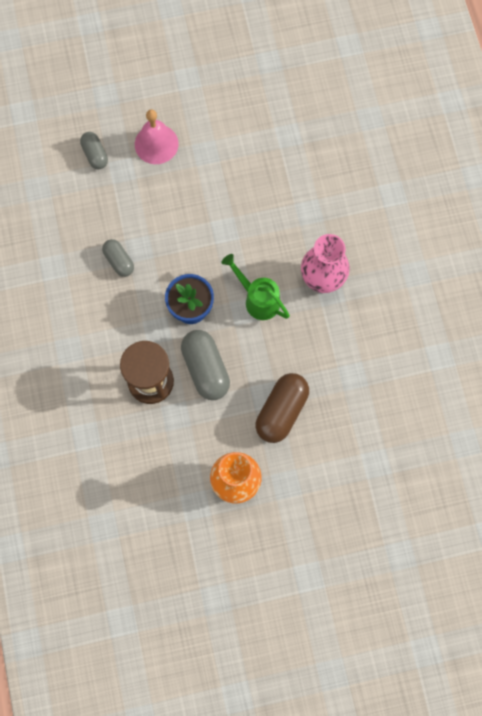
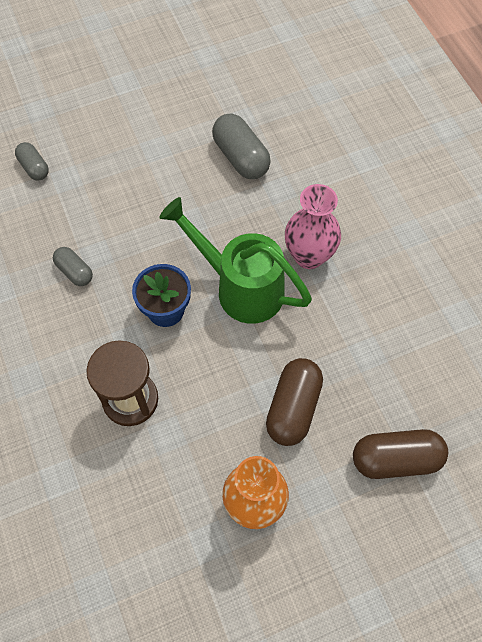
camera: 10 degrees left, 10 degrees down
pink bell [135,109,179,164] -> none
grey capsule [181,330,230,400] -> grey capsule moved to [212,114,271,179]
green watering can [221,254,290,320] -> green watering can [159,197,312,324], size x1.64
none -> brown capsule [353,429,448,479]

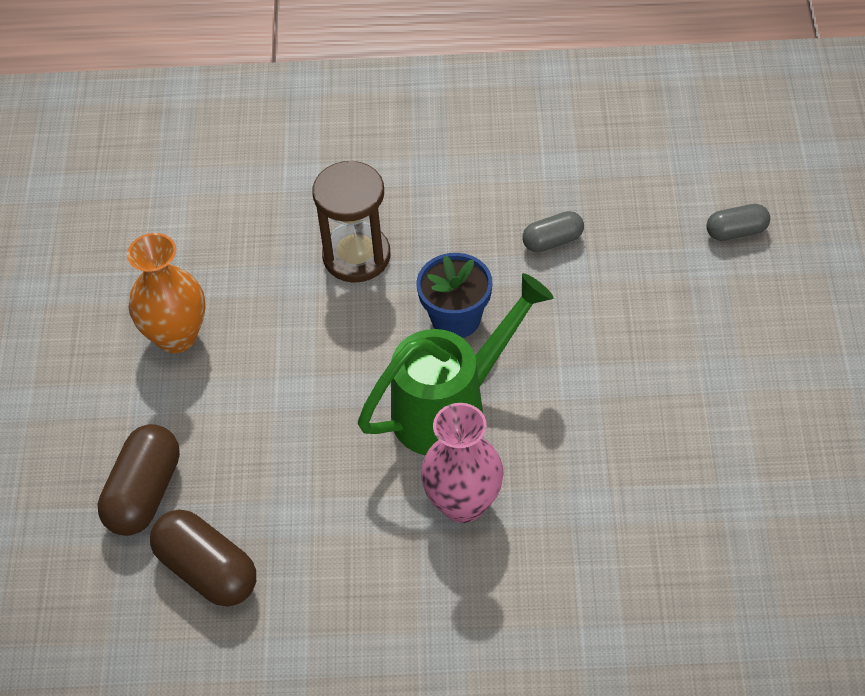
camera: 115 degrees right, 10 degrees down
grey capsule [212,114,271,179] -> none
brown capsule [266,358,323,446] -> brown capsule moved to [150,509,256,607]

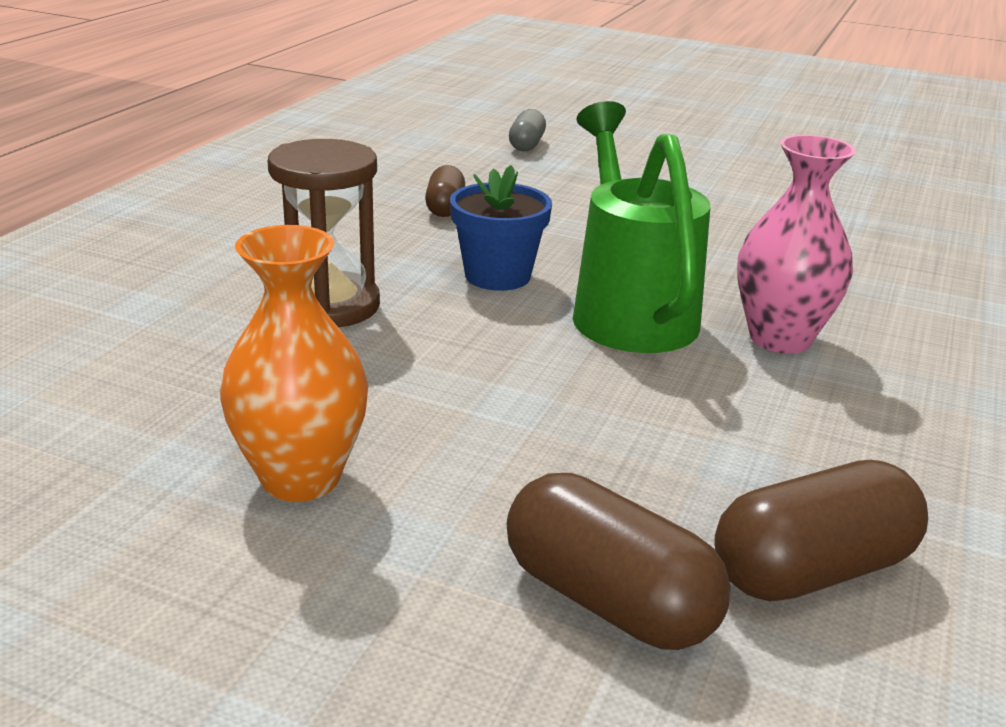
camera: 70 degrees left, 25 degrees down
grey capsule [522,211,584,252] -> brown capsule [425,165,465,217]

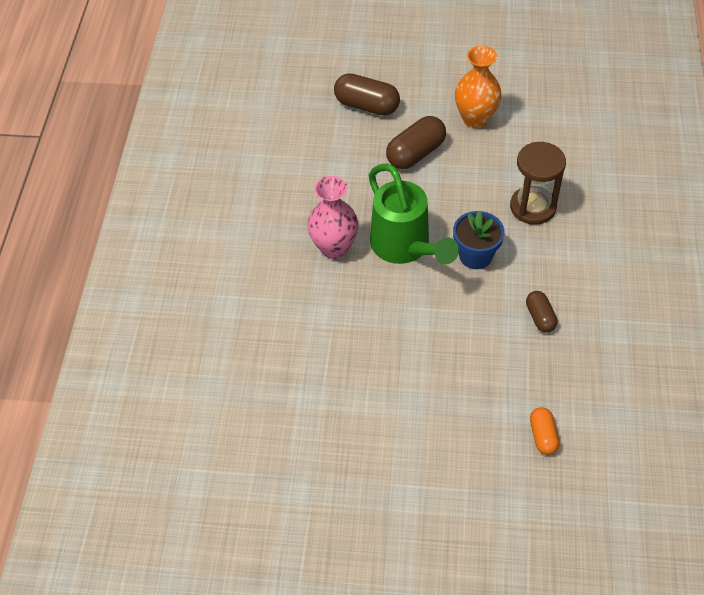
camera: 165 degrees right, 25 degrees up
grey capsule [509,109,546,151] -> orange capsule [530,407,560,455]
brown capsule [714,460,928,602] -> brown capsule moved to [386,116,446,169]

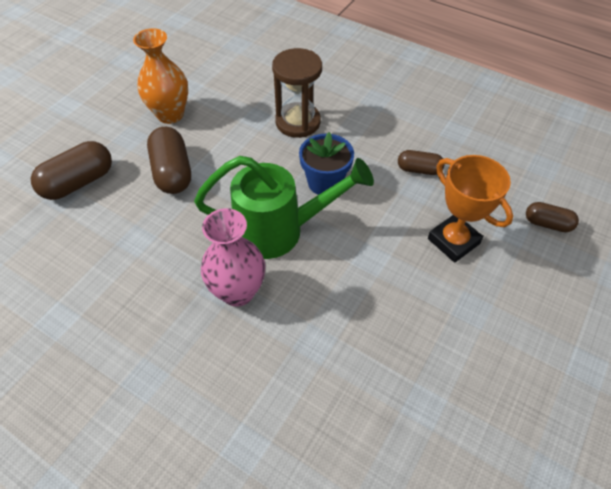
camera: 65 degrees left, 0 degrees up
orange capsule [530,407,560,455] -> brown capsule [526,202,579,232]
none -> orange trophy [428,155,513,263]

